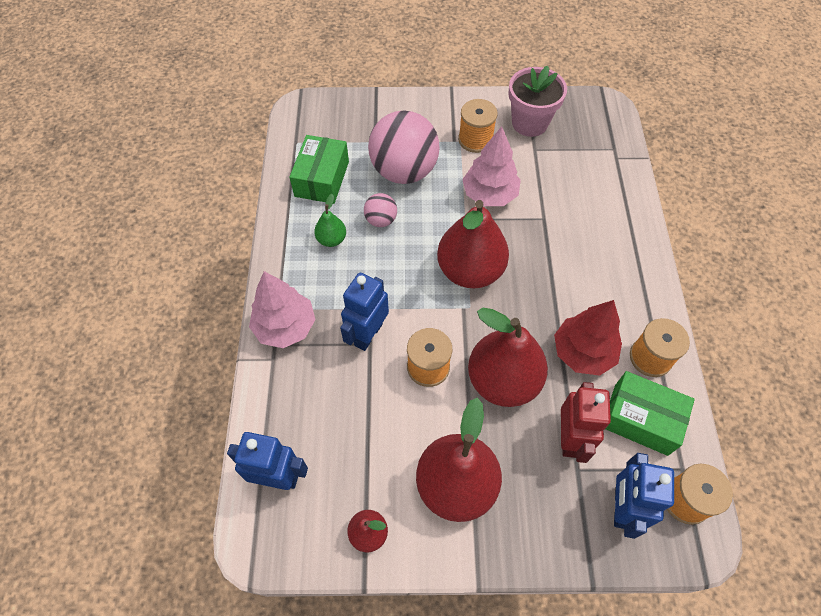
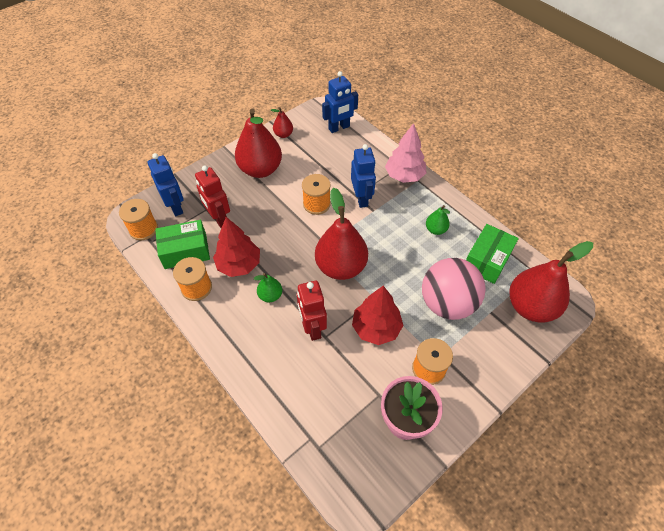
camera: 140 degrees right, 5 degrees down
green box [289,135,349,204] -> green box turned 60 degrees clockwise [466,224,519,284]
pink ball [364,193,397,227] -> none
pink tree [462,126,521,206] -> red tree [352,286,403,345]
red pear [468,308,548,407] -> red pear moved to [509,241,593,323]
none -> green pear [254,273,282,302]
none -> red robot [297,281,327,341]

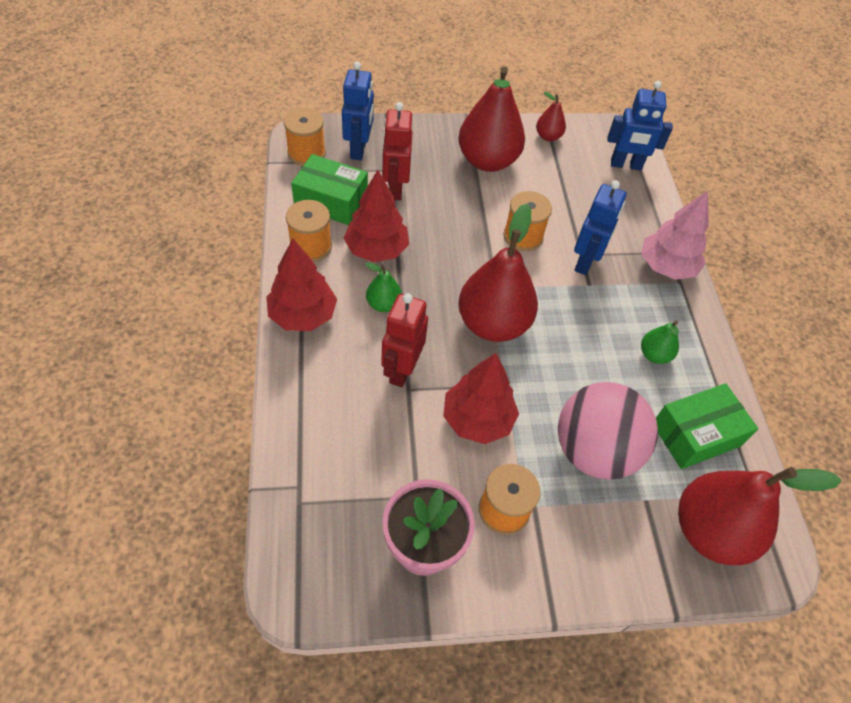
camera: 30 degrees right, 0 degrees up
none -> red tree [266,239,337,331]

